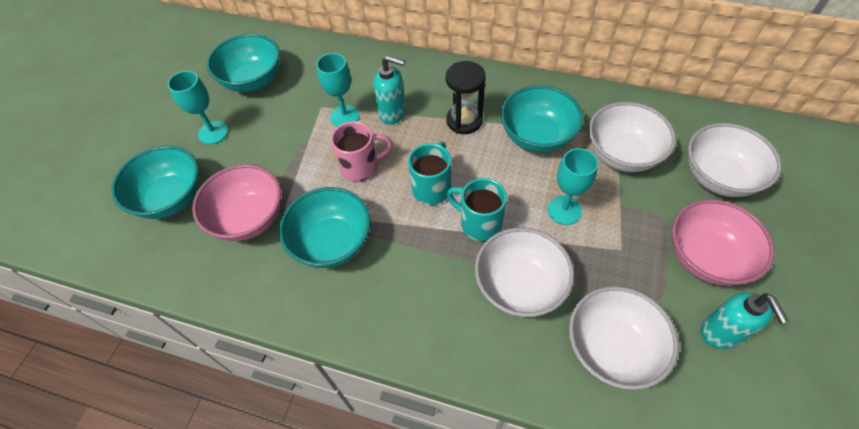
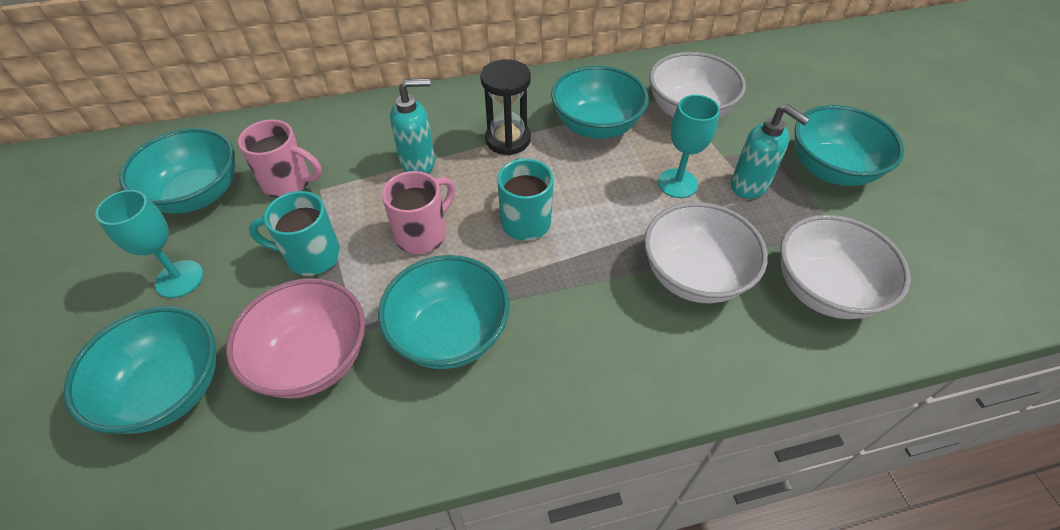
camera: 35 degrees left, 5 degrees down
turquoise goblet [316,53,359,127] -> none
turquoise mug [447,178,507,241] -> turquoise mug moved to [249,191,341,276]
pink bowl [672,199,775,286] -> turquoise bowl [794,105,904,186]
white bowl [688,123,782,197] -> none
turquoise soap dispenser [701,292,789,349] -> turquoise soap dispenser moved to [731,104,810,199]
none -> pink mug [238,119,322,198]

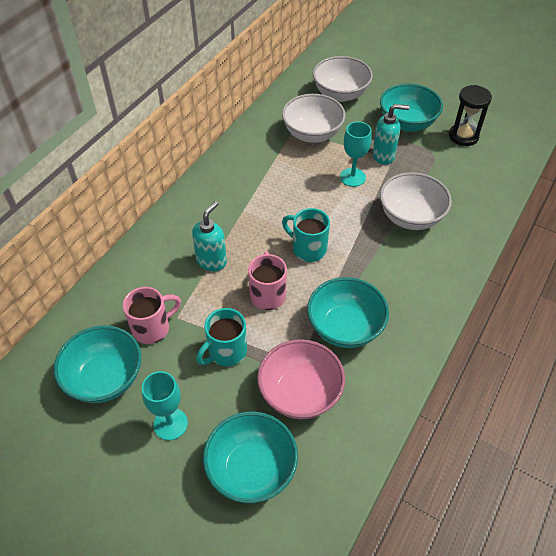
camera: 45 degrees left, 0 degrees up
black hourglass [480,59,531,155] -> black hourglass moved to [449,85,492,146]
turquoise bowl [551,65,649,139] -> none
white bowl [780,215,911,319] -> white bowl moved to [313,56,373,102]

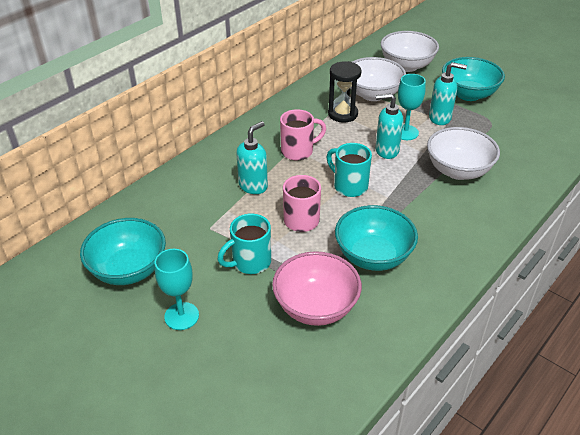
camera: 10 degrees right, 10 degrees down
pink mug [123,287,181,344] -> pink mug moved to [280,109,326,161]
turquoise bowl [203,412,298,503] -> none
black hourglass [449,85,492,146] -> black hourglass moved to [328,61,362,123]
none -> turquoise soap dispenser [375,93,403,159]

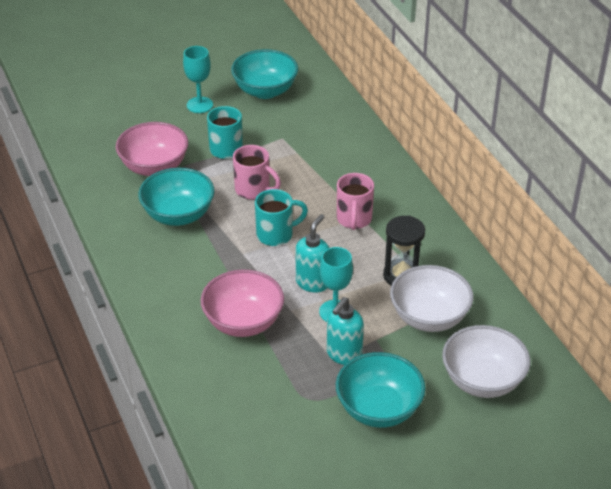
camera: 115 degrees right, 0 degrees up
turquoise soap dispenser [236,121,268,194] -> none
white bowl [427,127,500,180] -> pink bowl [201,270,284,337]

